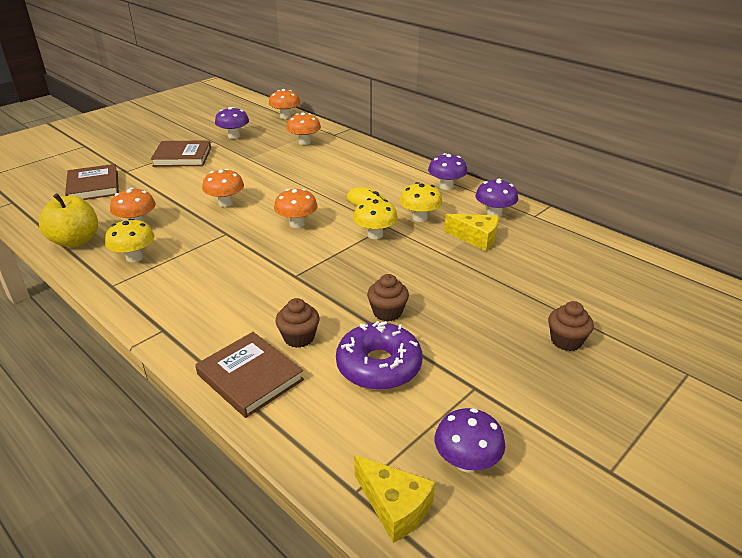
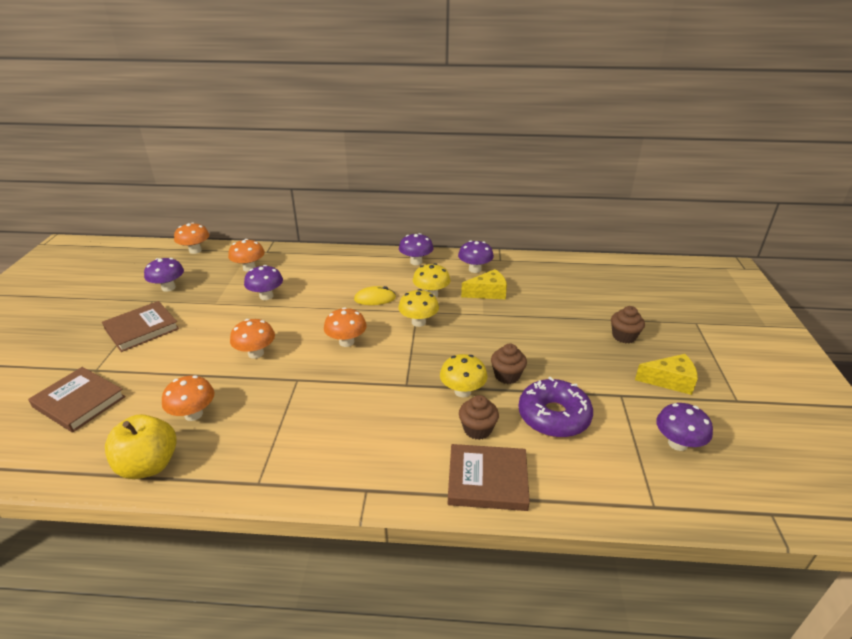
camera: 40 degrees left, 0 degrees up
yellow mushroom [105,218,155,262] -> yellow mushroom moved to [440,354,487,397]
yellow cheese [354,455,435,543] -> yellow cheese moved to [635,354,698,395]
none -> purple mushroom [244,265,283,300]

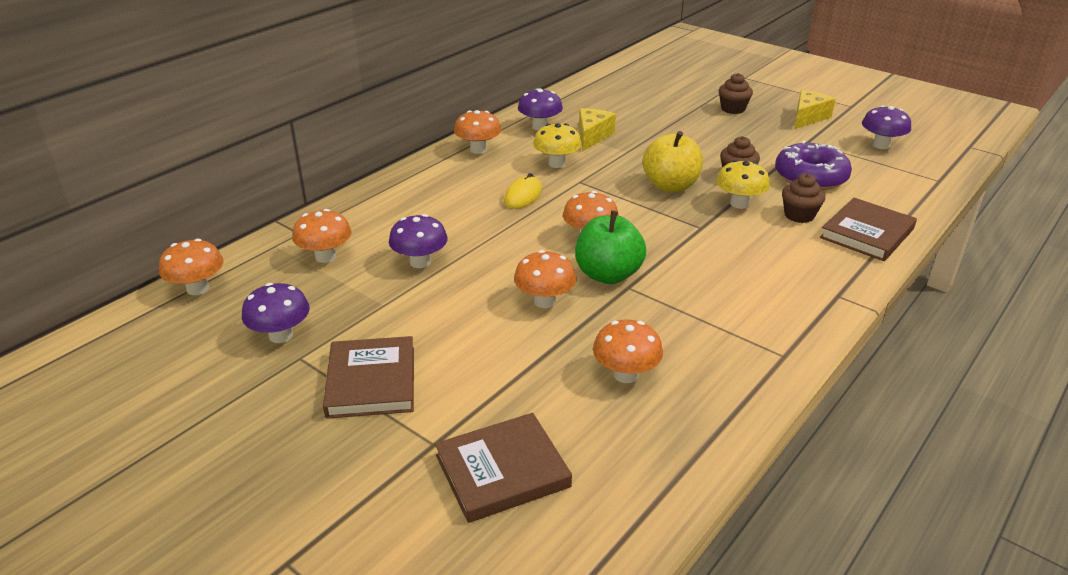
camera: 55 degrees left, 0 degrees up
yellow apple [105,414,177,479] -> yellow apple moved to [643,131,703,192]
yellow mushroom [398,289,439,327] -> none
purple mushroom [399,233,433,265] -> orange mushroom [454,110,501,154]
none -> green apple [575,210,646,284]

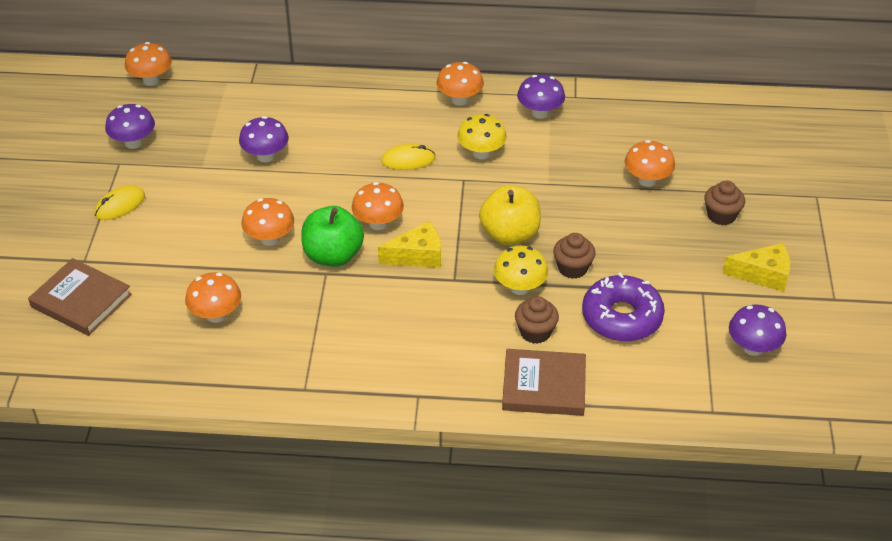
camera: 55 degrees right, 10 degrees up
orange mushroom [292,209,352,263] -> orange mushroom moved to [624,140,675,187]
brown book [323,336,414,419] -> yellow mouse [94,185,145,220]
yellow cheese [579,108,616,151] -> yellow cheese moved to [378,221,441,268]

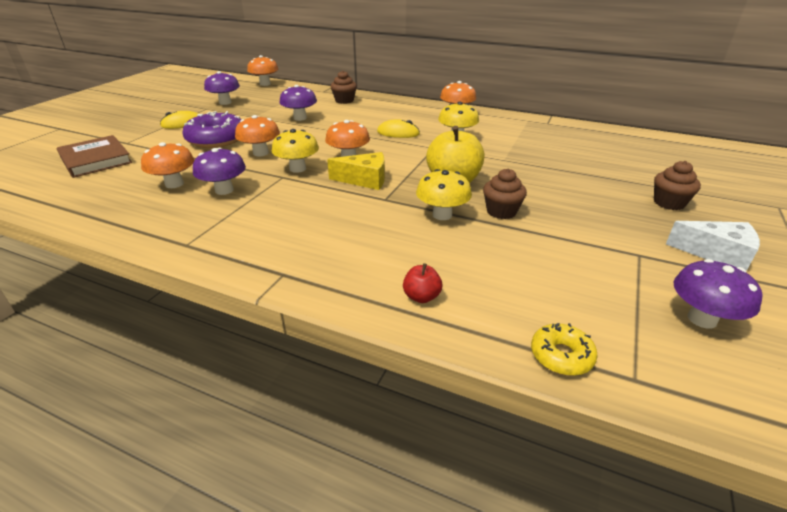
camera: 20 degrees right, 10 degrees down
green apple [301,206,364,267] -> yellow mushroom [272,129,319,173]
brown book [502,349,586,416] -> red apple [403,263,442,303]
brown cupcake [515,296,559,344] -> brown cupcake moved to [330,71,357,104]
purple mushroom [517,75,565,119] -> purple mushroom moved to [193,148,246,195]
purple donut [582,273,665,342] -> purple donut moved to [182,111,242,148]
orange mushroom [624,140,675,187] -> none
yellow cheese [722,243,790,292] -> white cheese [666,221,760,271]
none -> yellow donut [531,323,598,376]

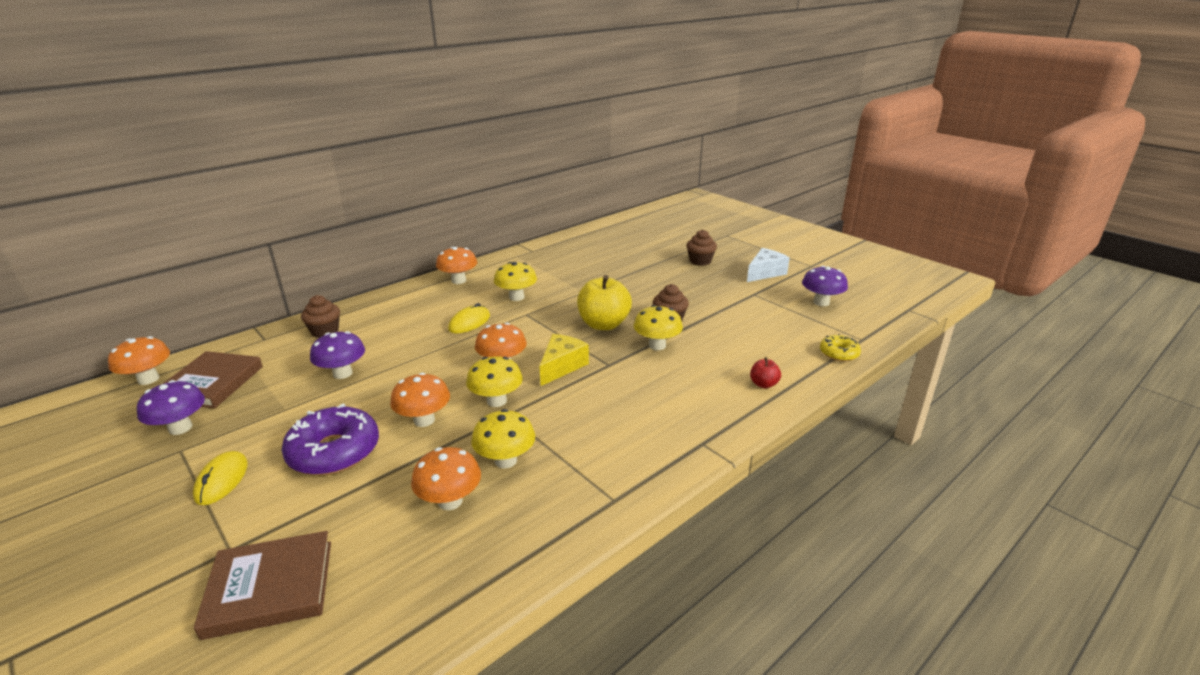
camera: 65 degrees left, 5 degrees down
purple mushroom [193,148,246,195] -> yellow mushroom [471,409,535,469]
none -> brown book [163,351,263,408]

